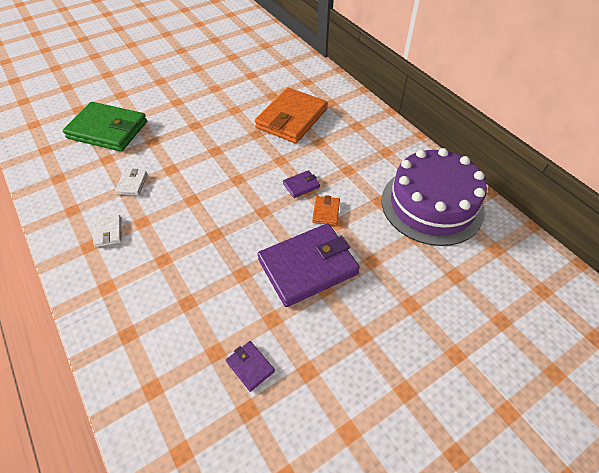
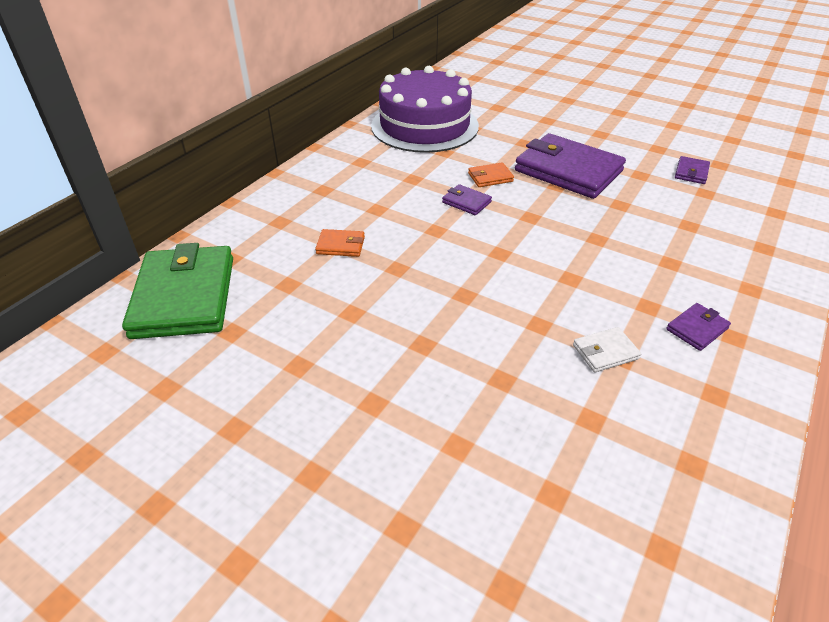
camera: 115 degrees left, 10 degrees down
green wallet [63,102,147,152] -> green wallet moved to [122,243,233,339]
white wallet [93,215,121,247] -> purple wallet [666,303,731,351]
orange wallet [255,88,327,144] -> orange wallet [315,229,365,257], size x0.43

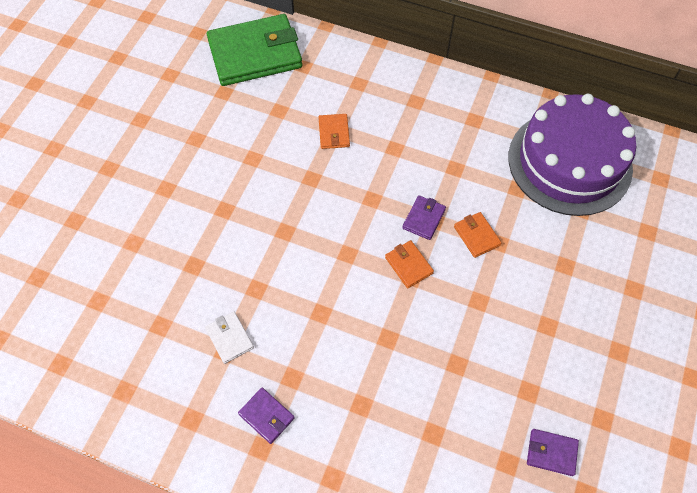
camera: 80 degrees right, 20 degrees up
purple wallet [515,133,626,199] -> none
none -> orange wallet [385,240,434,288]

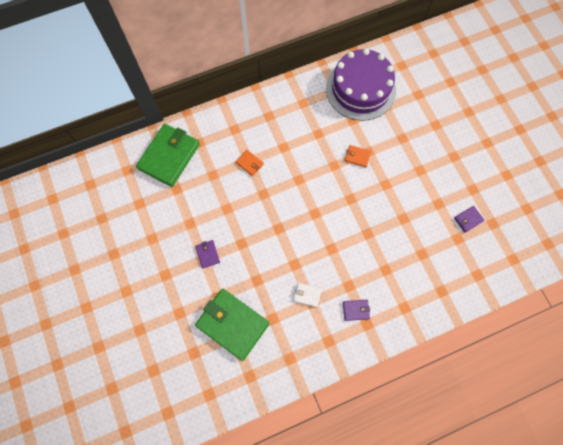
camera: 45 degrees left, 10 degrees up
orange wallet [385,240,434,288] -> none
purple wallet [402,195,446,240] -> purple wallet moved to [195,240,220,268]
none -> green wallet [195,289,270,361]

